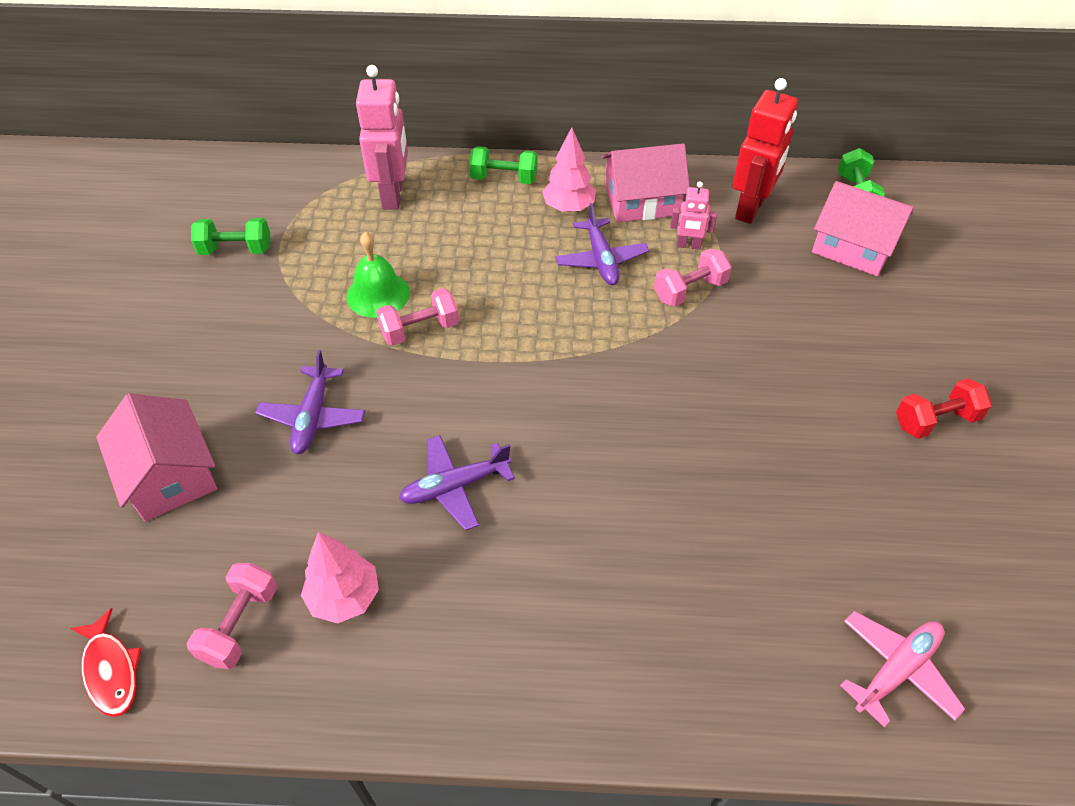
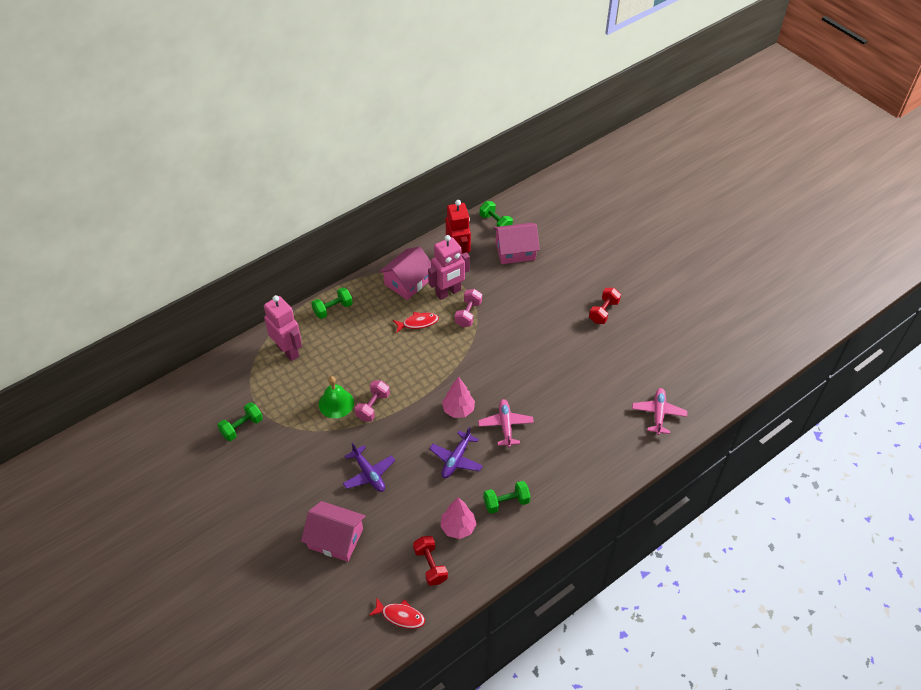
camera: 40 degrees left, 0 degrees up
pink dumbbell [186,563,277,669] -> red dumbbell [413,536,448,586]
pink tree [542,127,596,212] -> pink tree moved to [442,376,475,418]
purple plane [555,203,649,285] -> red fish [393,312,439,332]
pink robot [670,181,717,250] -> pink robot [428,235,470,300], size x1.91
none -> pink plane [478,399,534,448]
none -> green dumbbell [483,481,531,514]

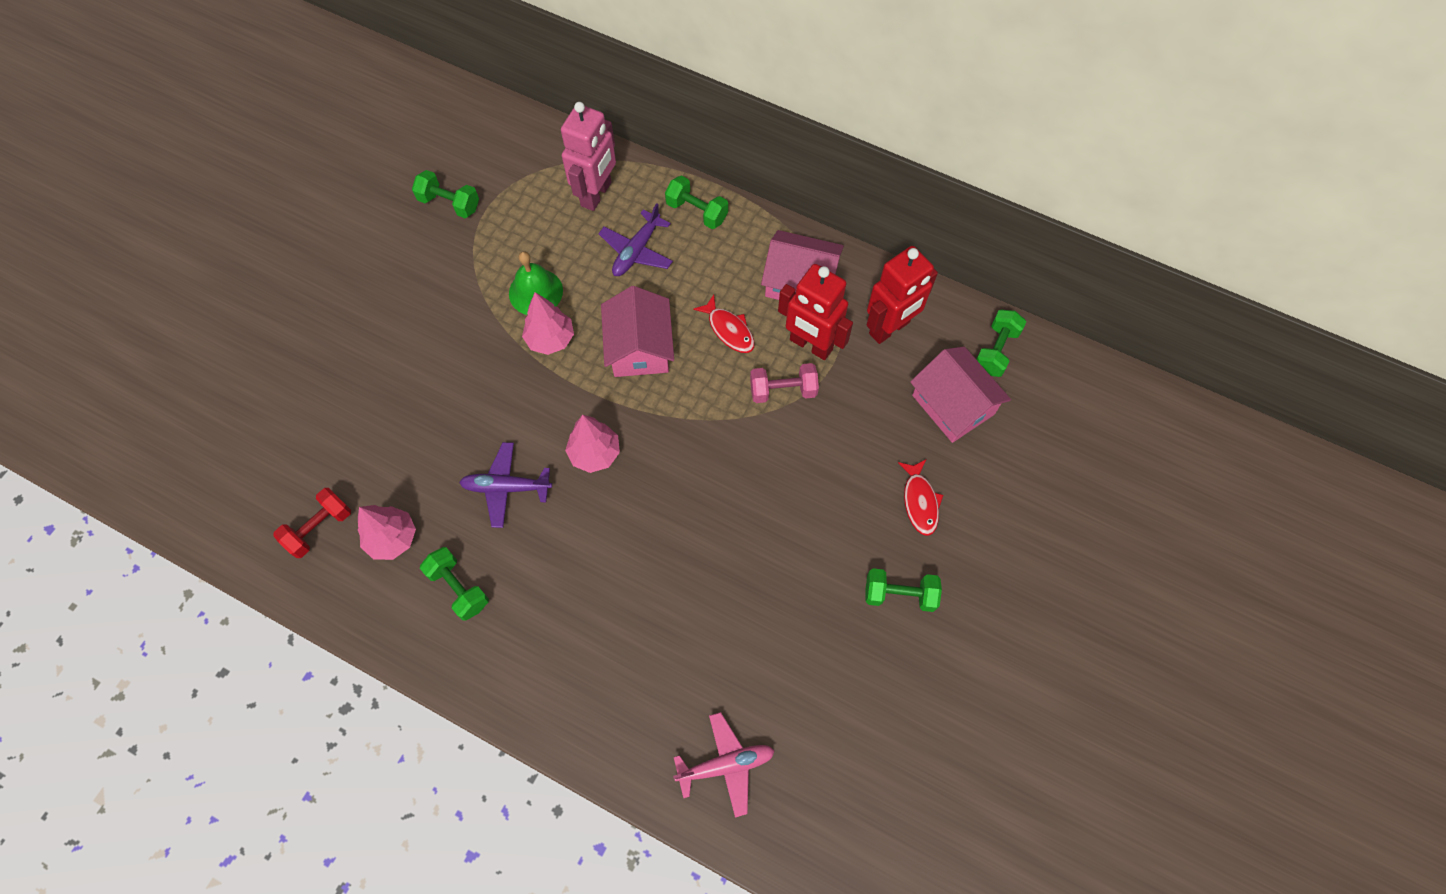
camera: 65 degrees right, 15 degrees up
pink house [301,501,366,562] -> pink house moved to [601,286,674,377]
purple plane [343,442,395,492] -> purple plane moved to [598,203,673,276]
pink dumbbell [355,380,390,422] -> pink tree [522,292,574,355]
red fish [369,597,425,629] -> red fish moved to [898,460,943,536]
pink robot [428,235,470,300] -> red robot [778,264,853,360]
pink plane [478,399,534,448] -> none
red dumbbell [589,288,621,324] -> green dumbbell [865,568,942,612]

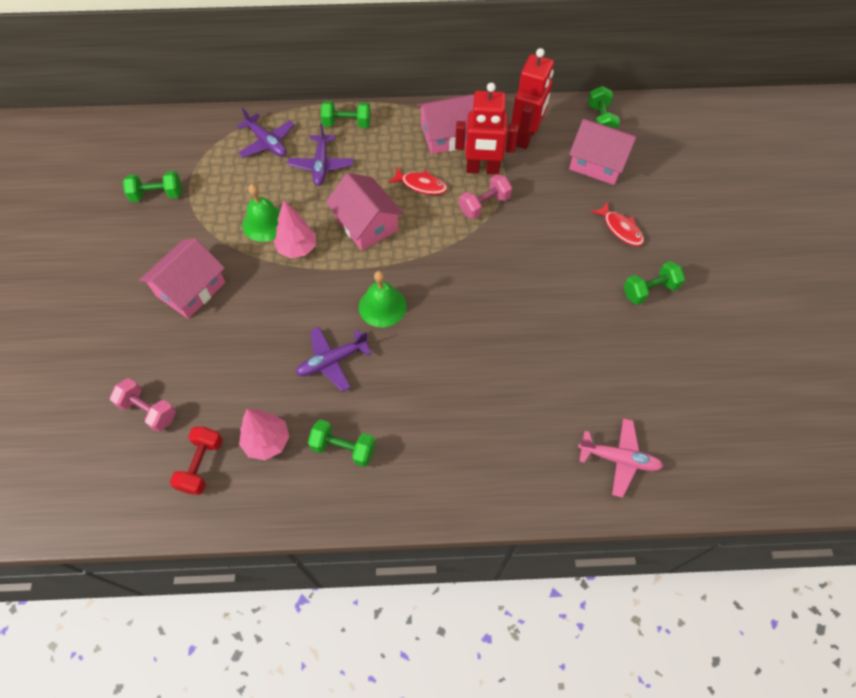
camera: 30 degrees left, 5 degrees down
pink robot [561,102,616,211] -> purple plane [237,108,294,158]
pink tree [565,415,620,473] -> green bell [359,271,407,327]
pink plane [673,712,775,817] -> pink plane turned 60 degrees clockwise [578,418,663,498]
none -> pink dumbbell [110,378,176,432]
none -> pink house [139,238,225,319]

